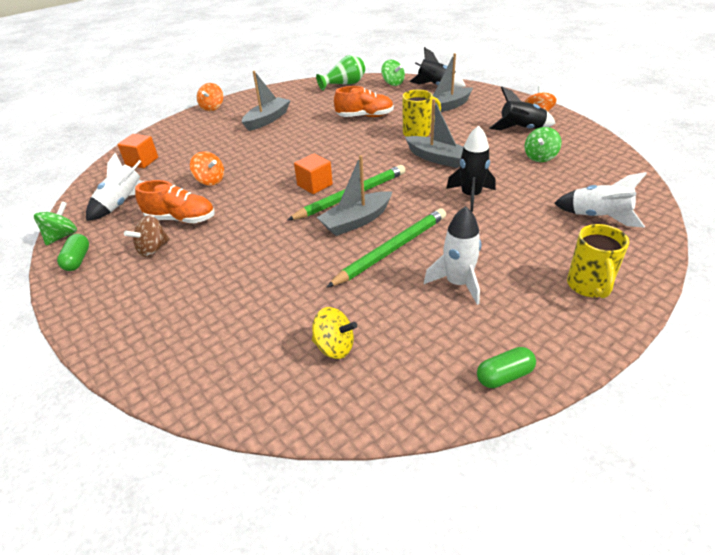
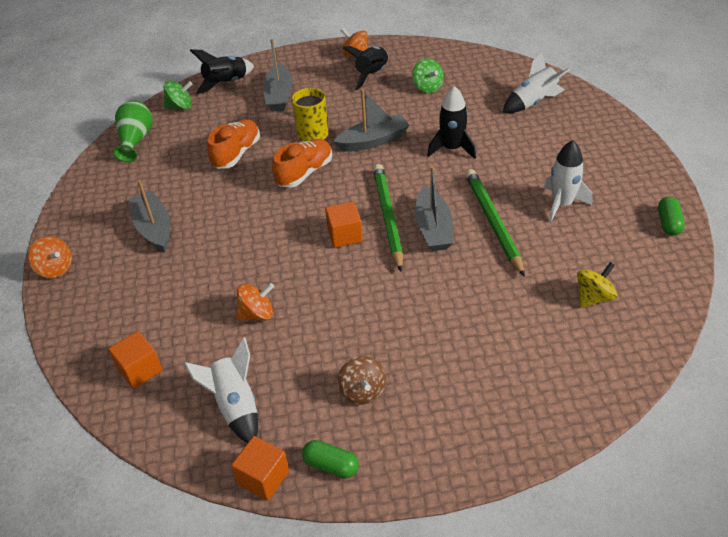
camera: 60 degrees left, 5 degrees up
green spinning top [34,201,77,246] -> orange cube [231,436,289,501]
orange shoe [135,180,215,223] -> orange shoe moved to [272,139,332,188]
yellow mug [567,224,629,298] -> none

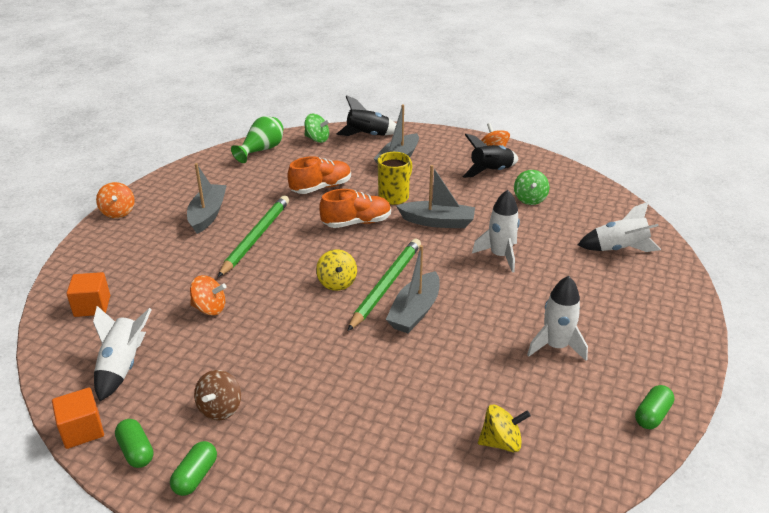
camera: 30 degrees right, 10 degrees down
orange cube [325,202,363,248] -> yellow spinning top [316,249,357,291]
black rocket [427,86,476,159] -> white rocket [472,190,520,273]
green pencil [465,169,525,277] -> green pencil moved to [218,195,289,277]
none -> green capsule [170,441,217,496]

